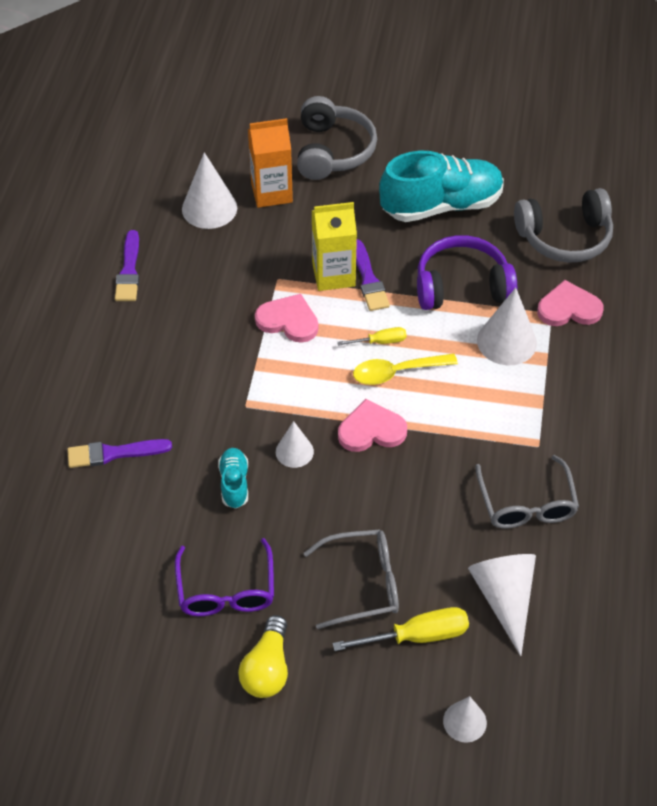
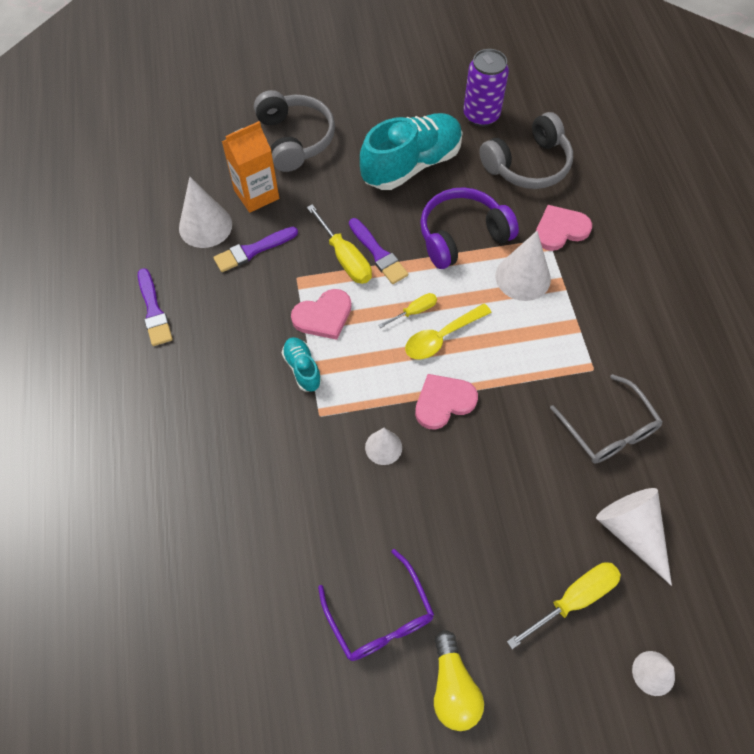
camera: 20 degrees left, 10 degrees up
purple brush [67,439,172,468] -> purple brush moved to [213,227,298,272]
turquoise shoe [218,448,248,509] -> turquoise shoe moved to [282,337,322,392]
pink heart [255,294,318,343] -> pink heart turned 150 degrees clockwise [291,289,352,340]
grey glasses [304,529,399,629] -> none
yellow carton [312,202,357,291] -> yellow screwdriver [307,204,372,284]
none -> purple can [463,49,509,127]

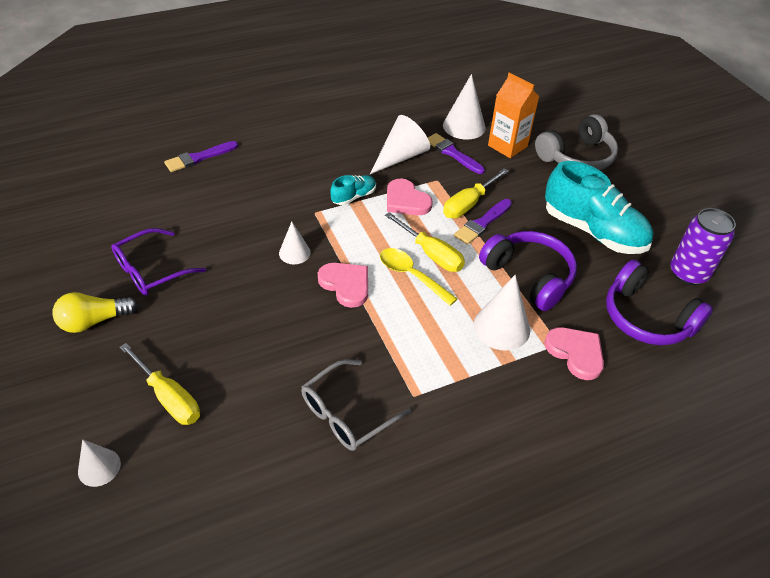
camera: 75 degrees right, 15 degrees down
purple brush [138,268,173,346] -> purple brush moved to [164,141,238,172]
yellow screwdriver [378,293,437,328] -> yellow screwdriver [385,212,465,272], size x1.70
grey headphones [479,112,573,189] -> purple headphones [606,259,713,345]
white cone [596,488,672,586] -> white cone moved to [370,115,430,174]

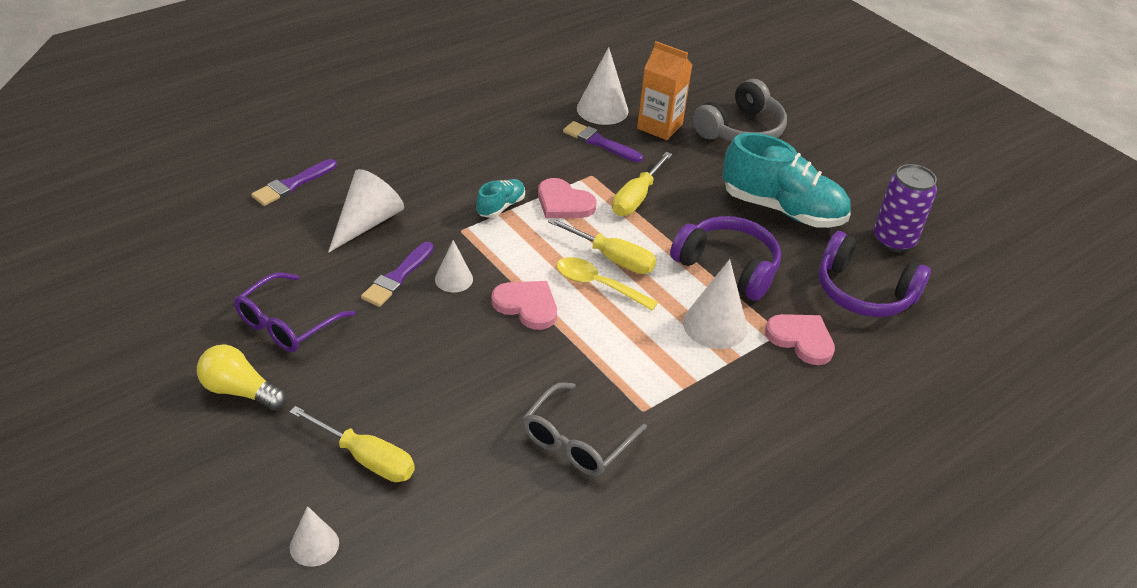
camera: 15 degrees left, 5 degrees down
yellow light bulb [52,292,138,333] -> yellow light bulb turned 60 degrees clockwise [197,344,286,410]
white cone [370,115,430,174] -> white cone moved to [328,169,404,253]
purple brush [454,199,512,245] -> purple brush moved to [361,242,434,307]

